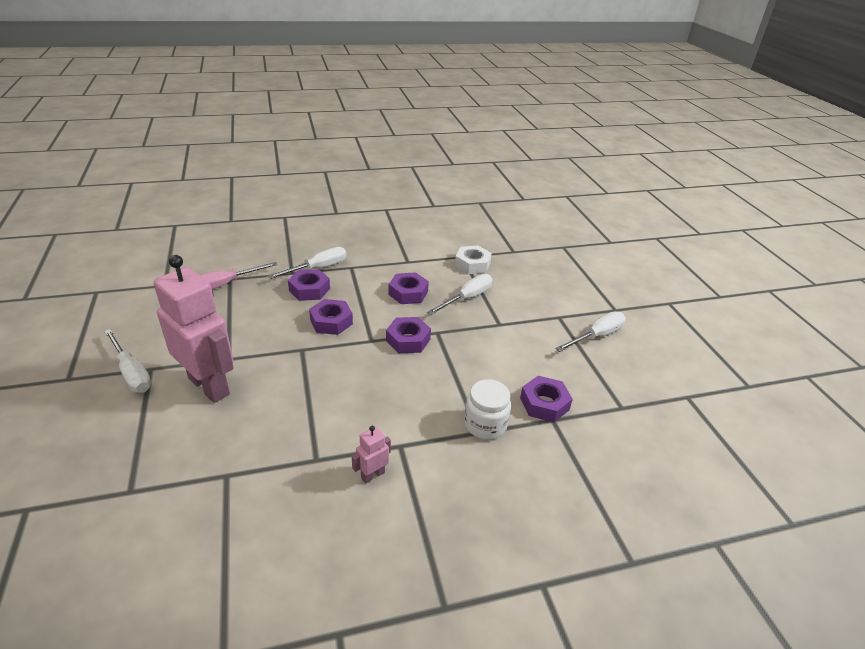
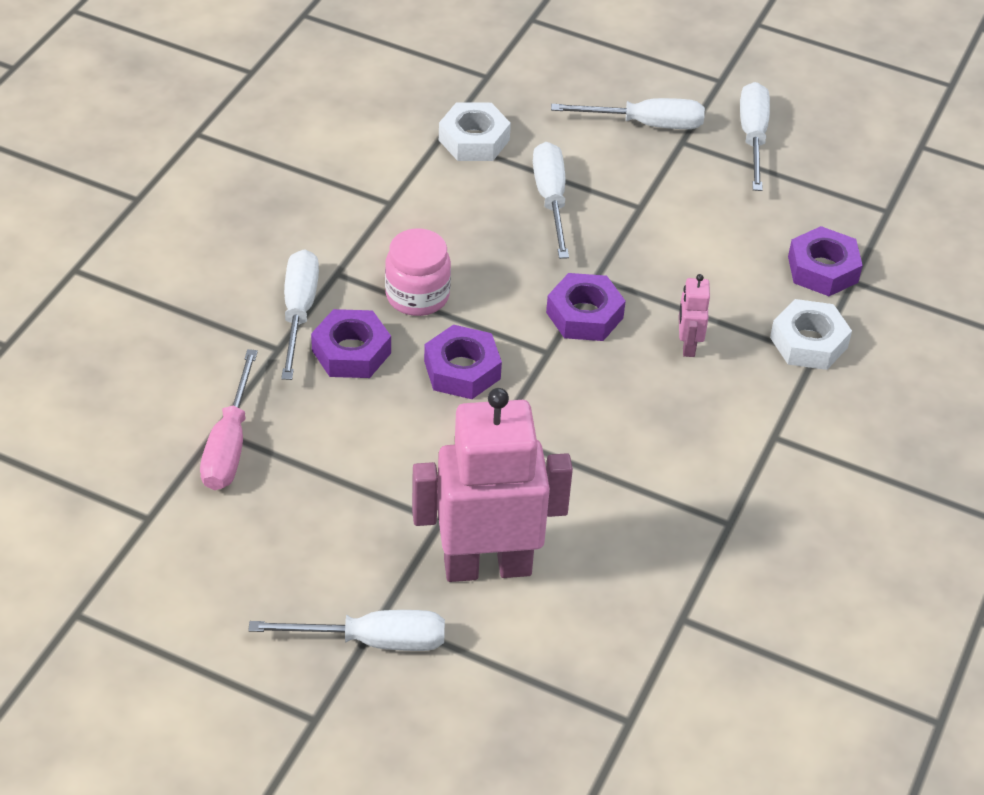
camera: 50 degrees left, 10 degrees up
pink robot [352,426,391,484] -> pink robot moved to [679,274,710,357]
purple nut [389,272,429,304] -> none
white jar [464,379,511,440] -> white nut [770,299,852,370]
none -> pink jar [385,228,451,316]
none -> white screwdriver [551,98,705,129]

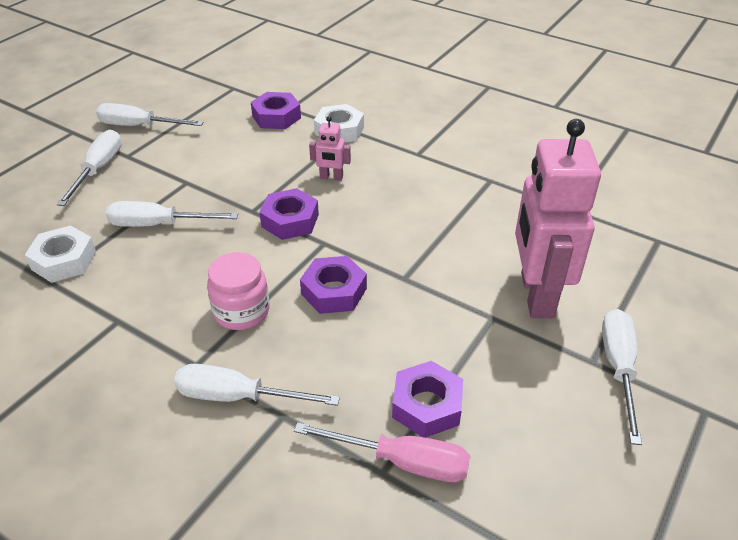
camera: 80 degrees left, 5 degrees down
purple nut [311,309,391,378] -> purple nut moved to [392,361,463,438]

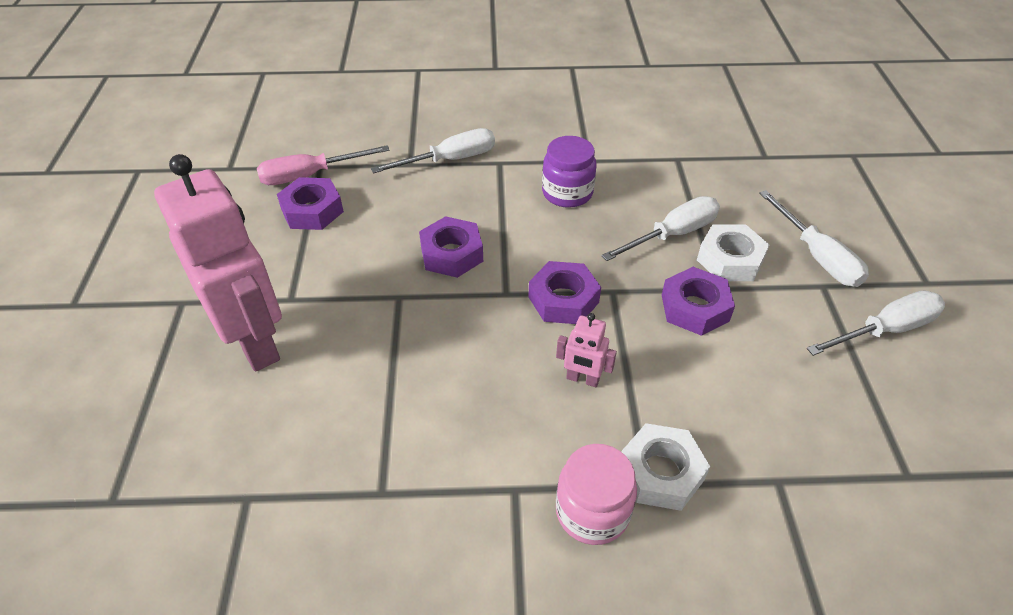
camera: 145 degrees right, 5 degrees up
white nut [25,225,96,283] -> white nut moved to [697,225,770,281]
pink jar [207,252,269,330] -> pink jar moved to [556,444,637,545]
purple nut [251,92,301,129] -> purple nut moved to [662,267,735,336]
pink robot [309,116,351,181] -> pink robot turned 135 degrees counterclockwise [556,313,617,387]
white screwdriver [602,309,642,445] -> none
none -> purple jar [542,136,596,208]

